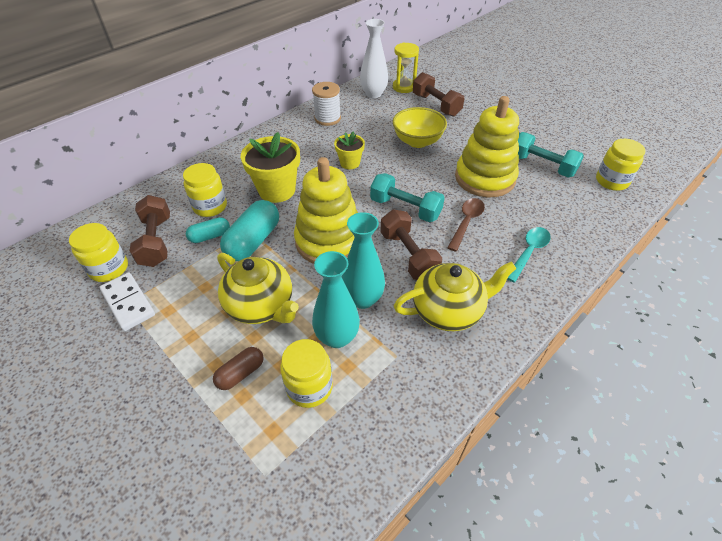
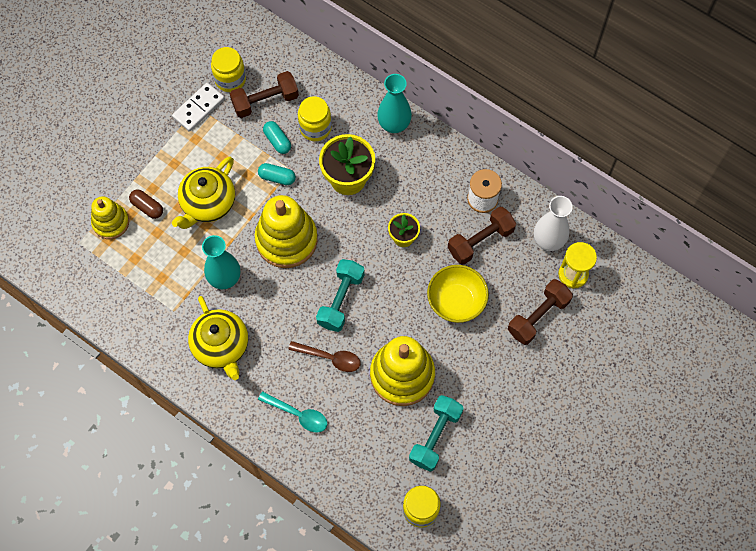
camera: 80 degrees right, 20 degrees up
turquoise capsule [220,200,279,261] -> turquoise capsule [258,163,296,185], size x0.57
yellow jar [280,339,333,408] -> none
turquoise vase [312,251,360,348] -> turquoise vase moved to [377,74,412,133]
brown dumbbell [381,209,442,280] -> brown dumbbell moved to [448,207,516,265]
none -> yellow stacking toy [91,196,129,239]

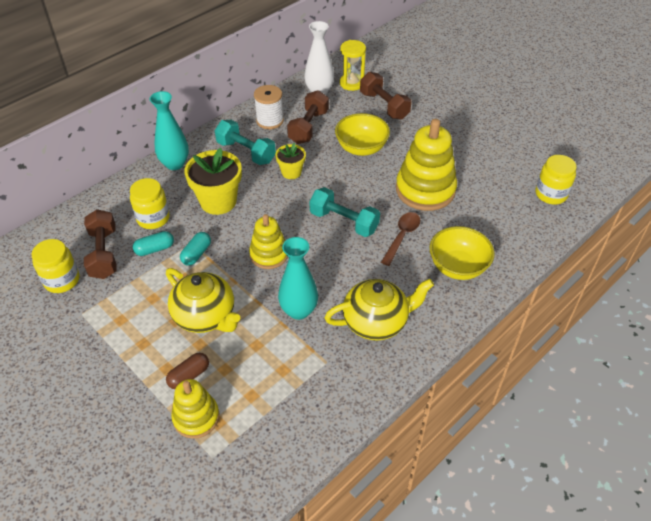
camera: 80 degrees left, 20 degrees down
white domino [172,83,225,132] -> none
yellow stacking toy [255,195,318,268] -> yellow stacking toy [249,214,288,269], size x0.60
turquoise spoon [258,391,327,433] -> yellow bowl [430,226,495,280]
turquoise dumbbell [409,395,463,472] -> turquoise dumbbell moved to [215,120,276,165]
brown dumbbell [448,207,516,265] -> brown dumbbell turned 45 degrees clockwise [287,90,329,144]

